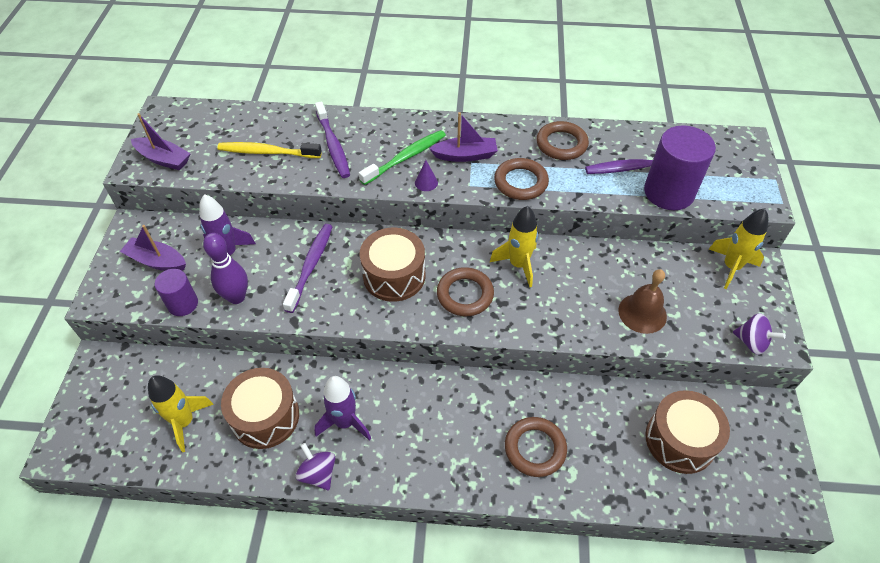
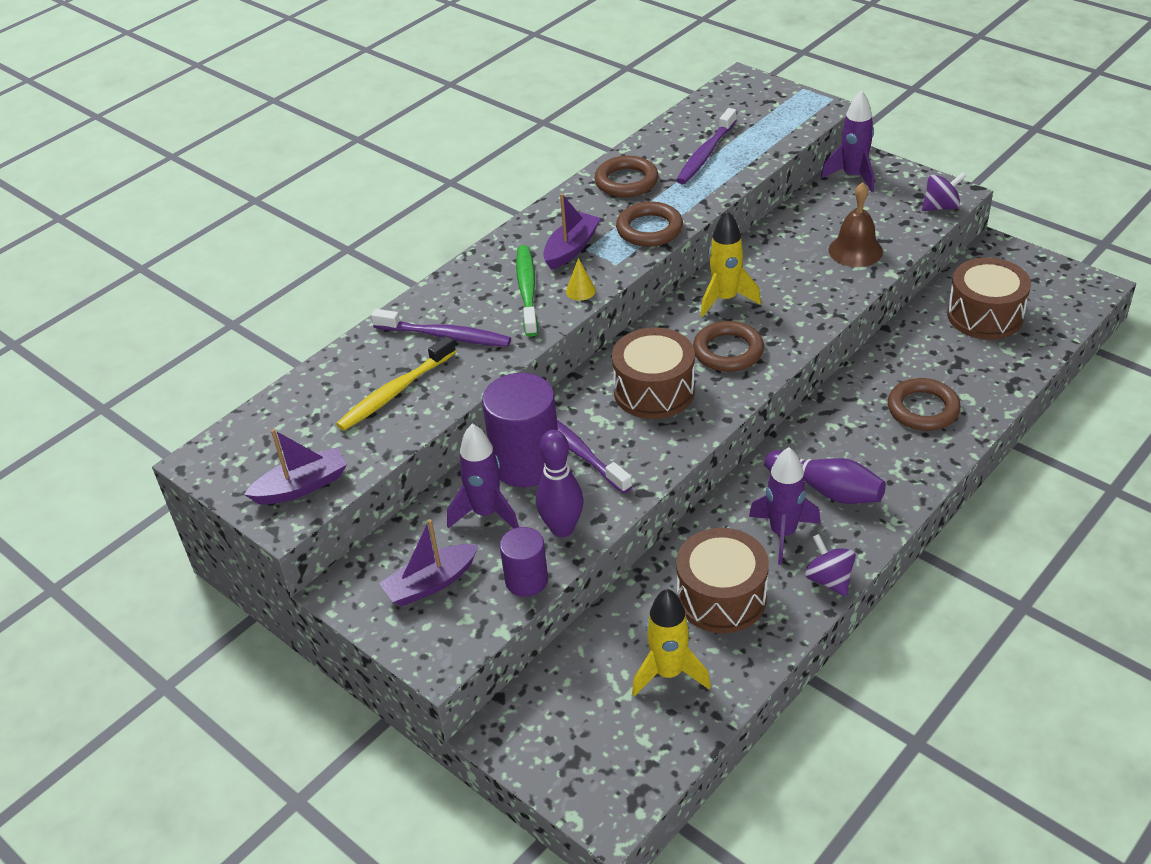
camera: 50 degrees left, 10 degrees down
purple spinning top [296,443,335,490] -> purple spinning top turned 60 degrees clockwise [805,534,856,596]
purple cone [415,160,438,191] -> yellow cone [566,258,596,301]
purple cylinder [644,125,716,210] -> purple cylinder moved to [482,373,558,487]
yellow rocket [709,208,768,289] -> purple rocket [821,90,874,192]
none -> purple bowling pin [765,450,886,504]

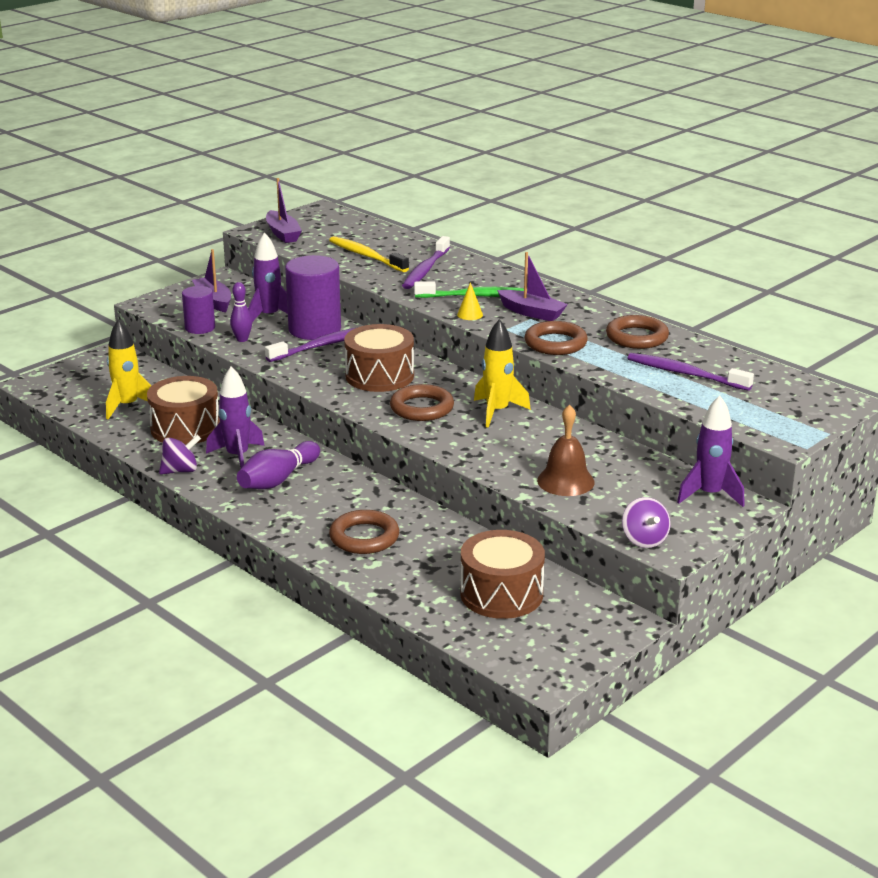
camera: 90 degrees right, 15 degrees down
purple bowling pin [536,430,584,537] -> purple bowling pin [230,282,252,342], size x0.63

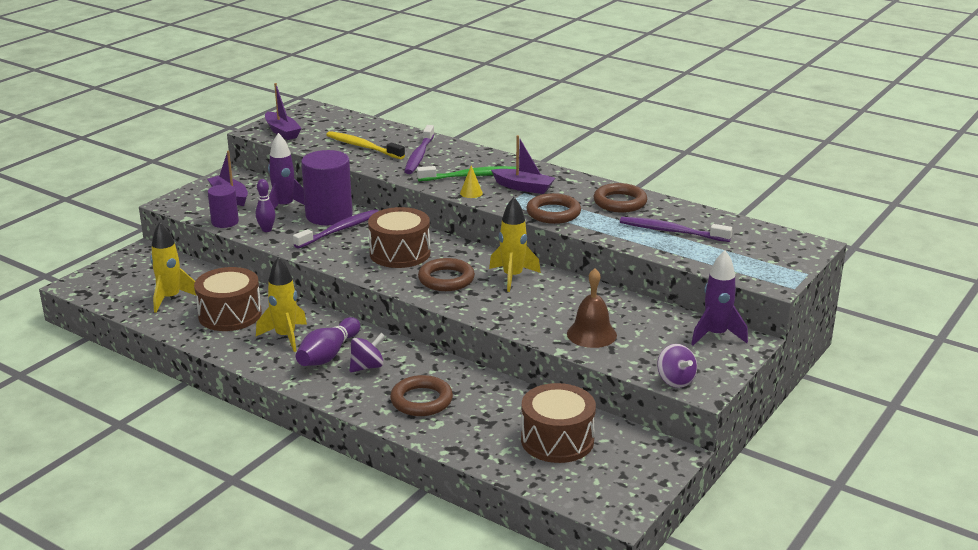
camera: 10 degrees left, 0 degrees up
purple spinning top [159,435,201,475] -> purple spinning top moved to [350,333,385,372]
purple rocket [206,366,265,468] -> yellow rocket [256,257,307,352]

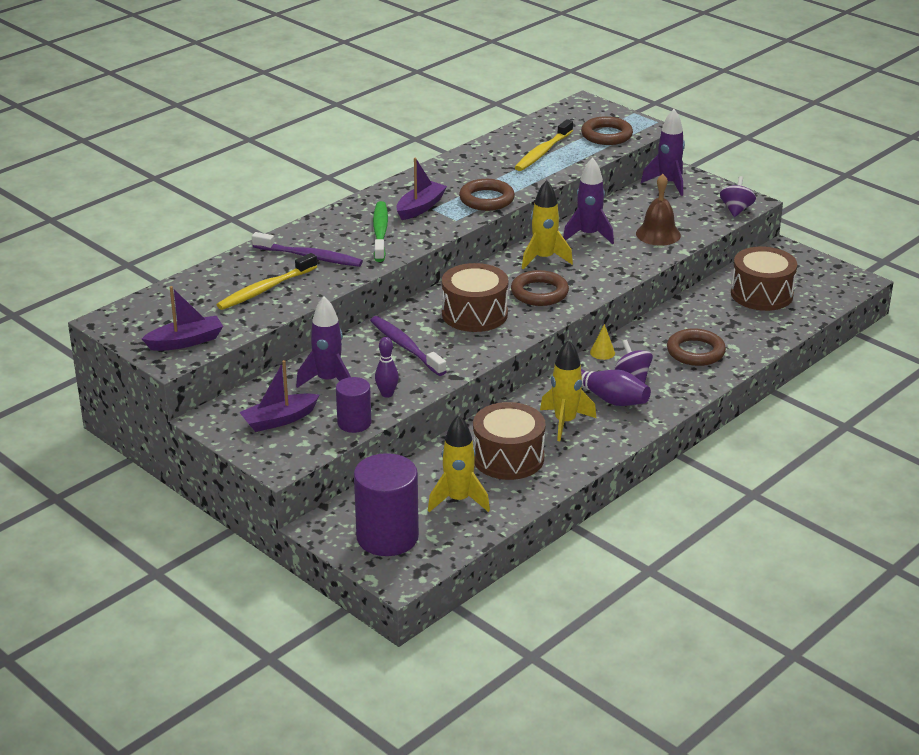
camera: 80 degrees left, 5 degrees up
purple cylinder [301,150,352,225] -> purple cylinder moved to [354,453,419,556]
yellow cone [460,165,483,198] -> yellow cone moved to [590,324,615,360]
brown ring [593,183,647,212] -> brown ring moved to [581,116,633,145]
purple toothbrush [620,217,733,242] -> yellow toothbrush [514,119,573,171]
purple spinning top [657,344,697,388] -> purple spinning top turned 60 degrees counterclockwise [720,176,756,217]
none -> purple rocket [563,157,614,244]

